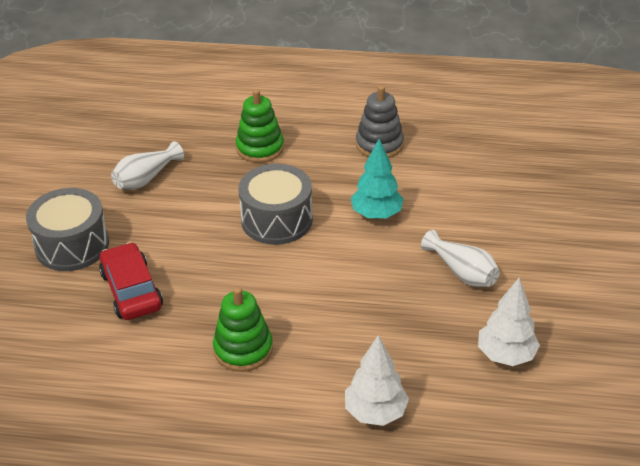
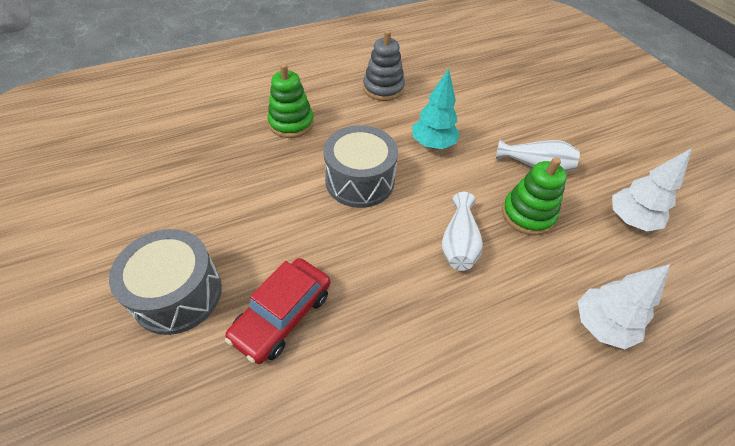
camera: 35 degrees left, 10 degrees up
red car [99,242,163,320] -> red car turned 90 degrees counterclockwise [225,258,331,364]
white vase [111,141,184,190] -> white vase moved to [442,192,483,271]
green stacking toy [213,287,273,372] -> green stacking toy moved to [502,157,567,235]

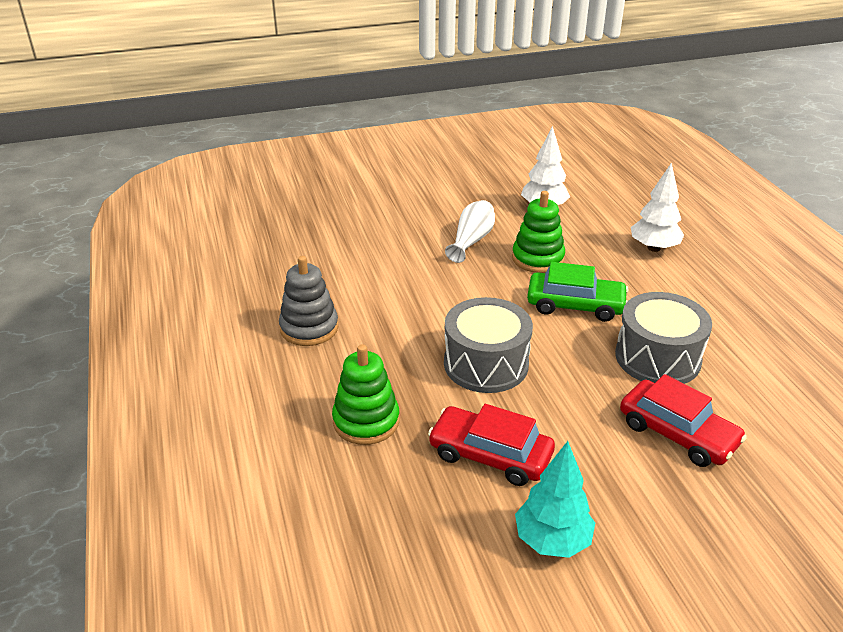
camera: 80 degrees left, 15 degrees down
grey drum [109,229,222,335] -> grey drum moved to [615,292,712,384]
turquoise tree [412,68,460,149] -> turquoise tree moved to [515,441,595,558]
white vase [442,192,483,271] -> green car [527,262,629,322]
none -> red car [428,404,555,486]

